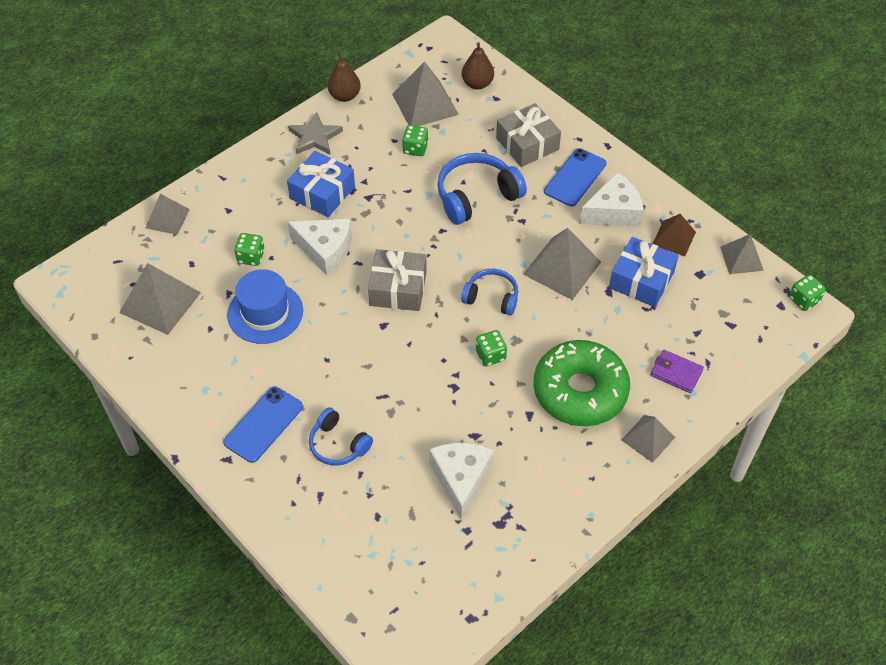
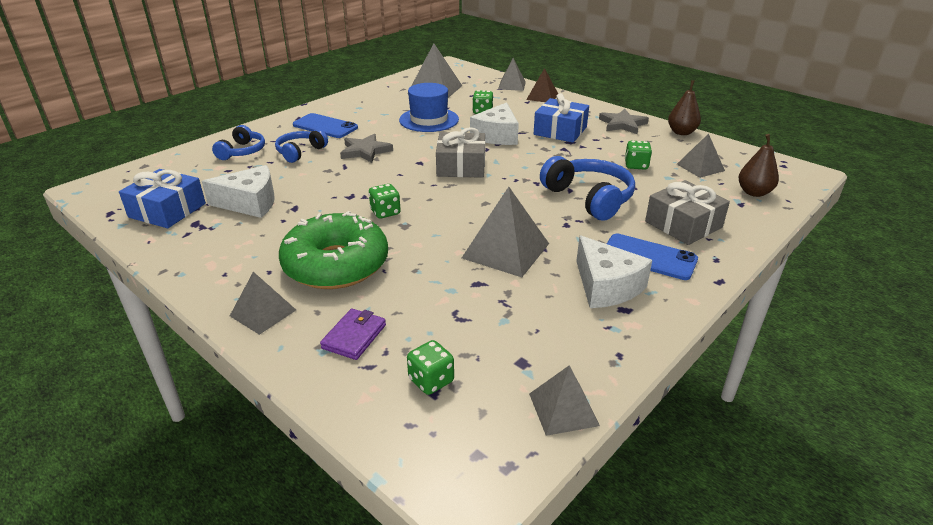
camera: 85 degrees right, 20 degrees down
grey pyramid [392,61,459,126] -> grey pyramid [677,133,725,178], size x0.62
blue headphones [461,269,518,315] -> blue headphones moved to [212,125,265,160]
blue gift [609,237,679,307] -> blue gift moved to [119,169,206,228]
brown pyramid [653,214,696,256] -> brown pyramid moved to [526,68,558,102]
green dice [789,274,826,311] -> green dice moved to [407,340,454,395]
none -> grey star [340,133,393,163]

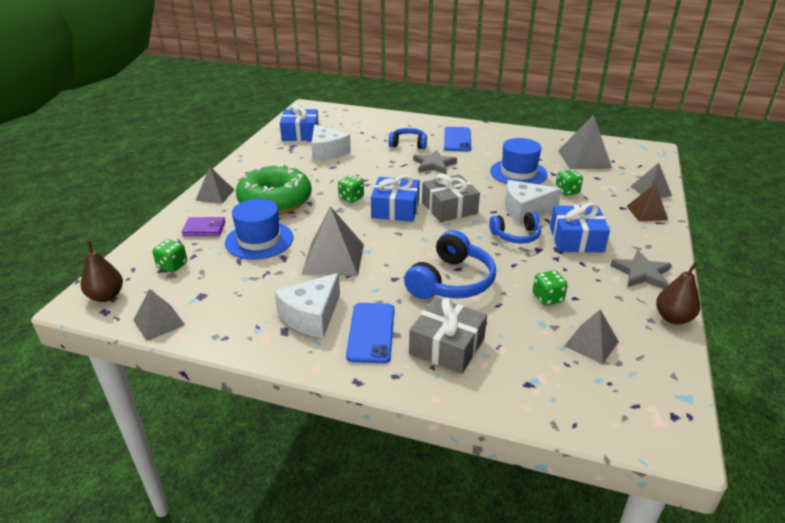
camera: 65 degrees right, 0 degrees up
blue headphones [212,125,265,160] -> blue headphones moved to [489,212,541,244]
brown pear [738,134,779,197] -> brown pear moved to [81,240,123,302]
none -> blue hat [225,199,293,260]
none -> blue gift [371,175,420,222]

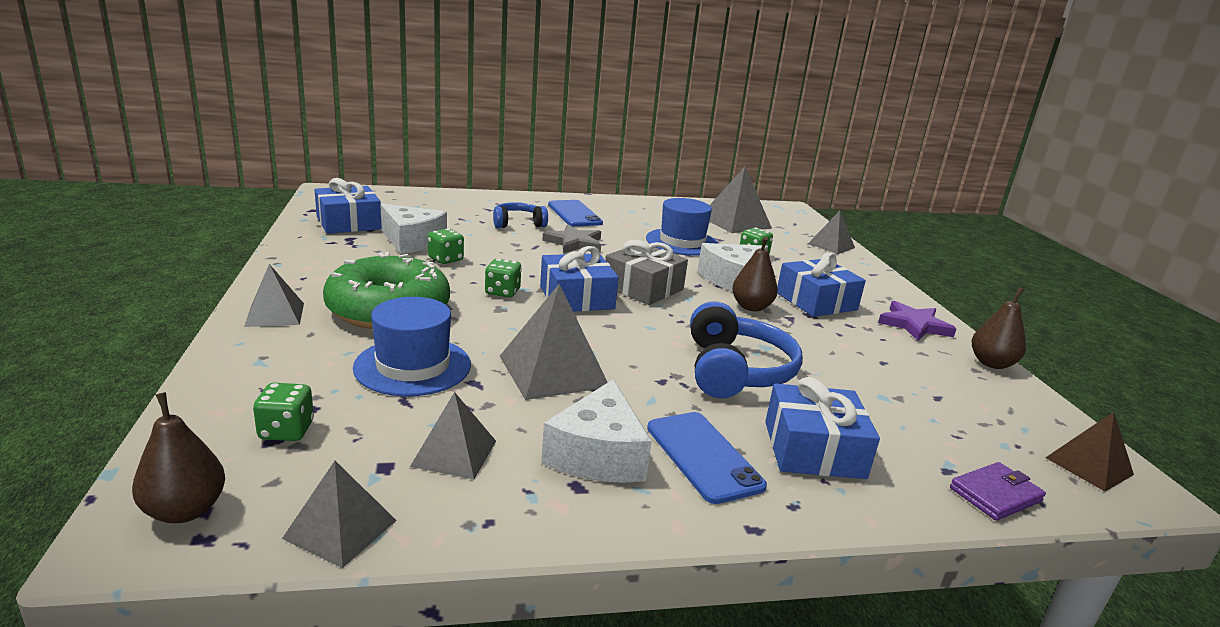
camera: 30 degrees left, 10 degrees down
purple wallet [182,217,226,236] -> purple wallet moved to [950,462,1046,521]
grey gift [409,297,487,374] -> blue gift [765,377,880,479]
blue headphones [489,212,541,244] -> brown pear [732,237,778,311]
green dice [533,271,568,305] -> green dice moved to [428,228,464,264]
grey pyramid [565,310,619,364] -> grey pyramid moved to [410,392,496,479]
grey star [610,250,672,289] -> purple star [878,301,956,341]
brown pyramid [627,183,668,222] -> brown pyramid moved to [1045,412,1134,491]

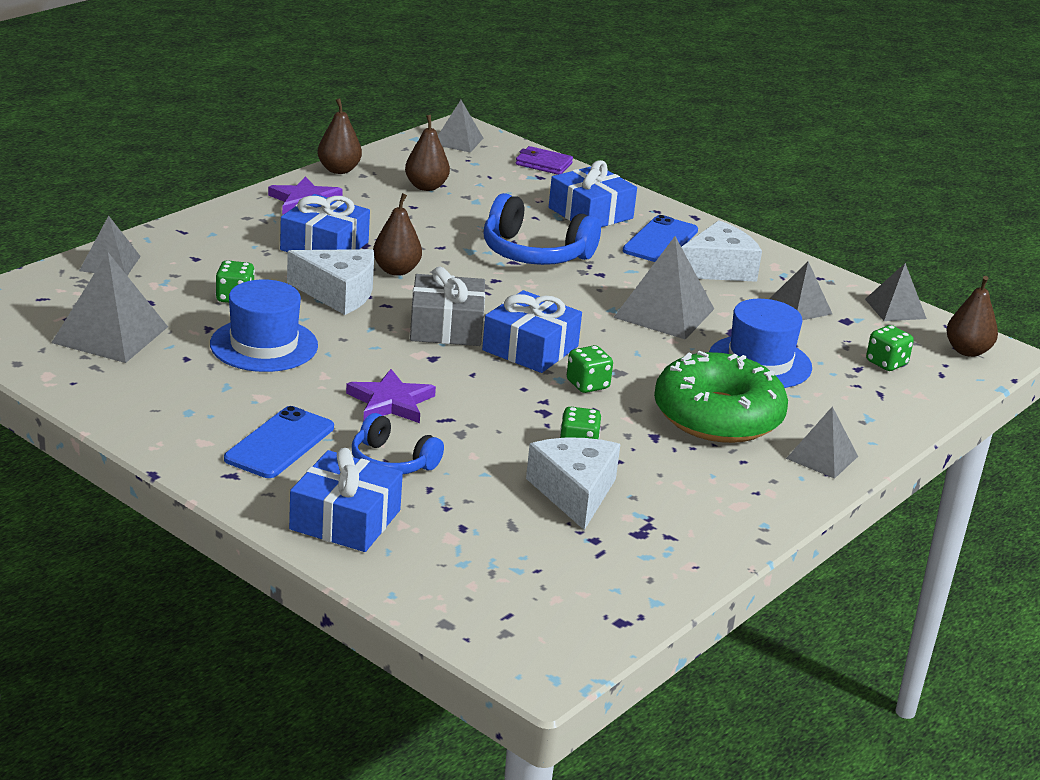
camera: 130 degrees left, 5 degrees up
blue gift [315,178,381,234] -> blue gift moved to [289,448,403,552]
grey star [542,224,601,253] -> purple star [346,369,436,423]
blue headphones [690,301,803,398] -> blue headphones turned 120 degrees counterclockwise [484,193,601,265]
brown pyramid [1045,412,1134,491] -> grey pyramid [438,100,483,153]
none -> brown pear [405,115,450,191]

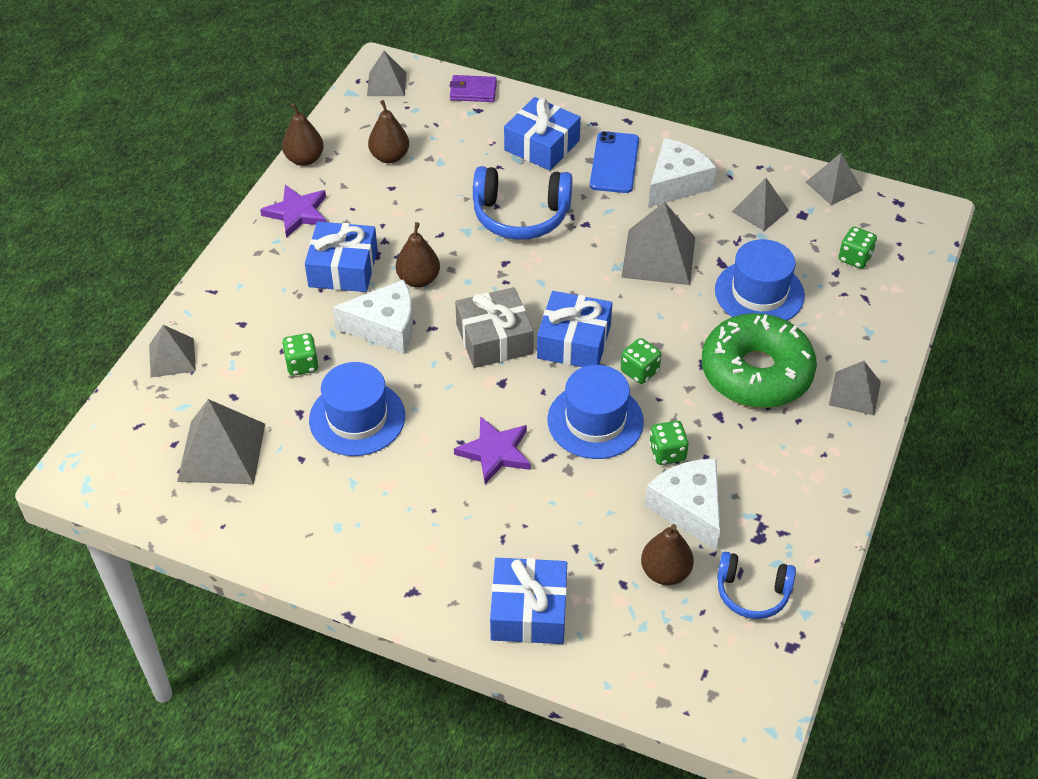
camera: 15 degrees left, 20 degrees up
blue phone [224,406,334,478] -> none
blue headphones [352,413,444,474] -> blue headphones moved to [717,552,796,619]
brown pear [946,276,998,357] -> brown pear moved to [641,524,694,585]
none -> blue hat [547,365,644,459]

